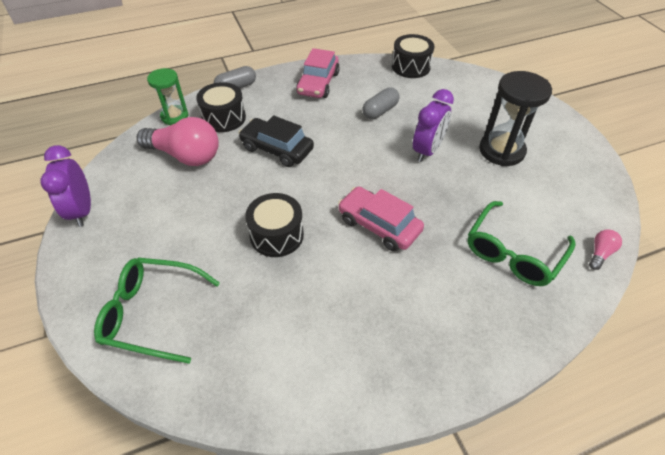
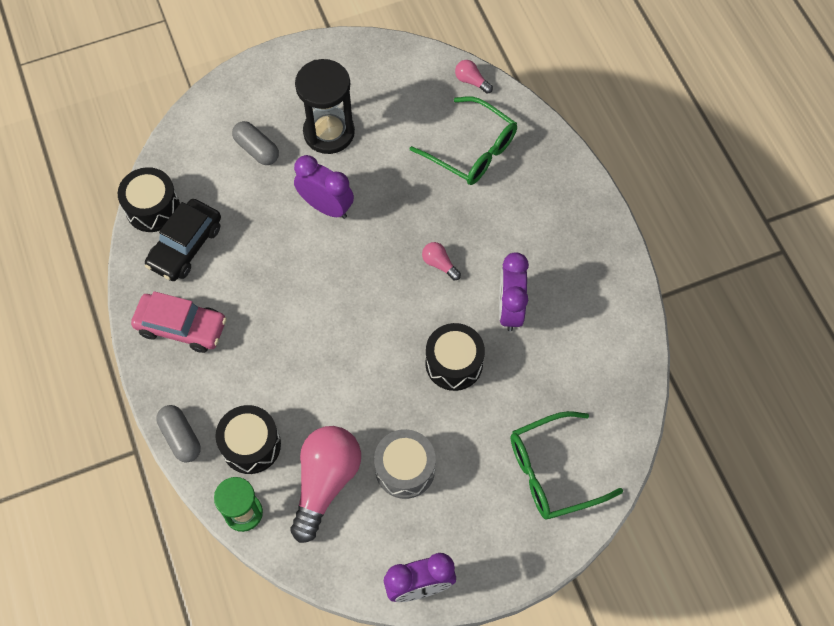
camera: 90 degrees left, 15 degrees up
green glasses [94,258,220,364] -> green glasses turned 60 degrees clockwise [511,411,623,519]
black car [238,115,314,167] -> black car moved to [145,199,221,281]
pink car [338,186,424,251] -> pink light bulb [422,242,461,280]
grey capsule [362,87,400,119] -> grey capsule moved to [232,121,279,165]
none -> grey drum [374,429,436,499]
none -> purple clock [499,252,529,331]

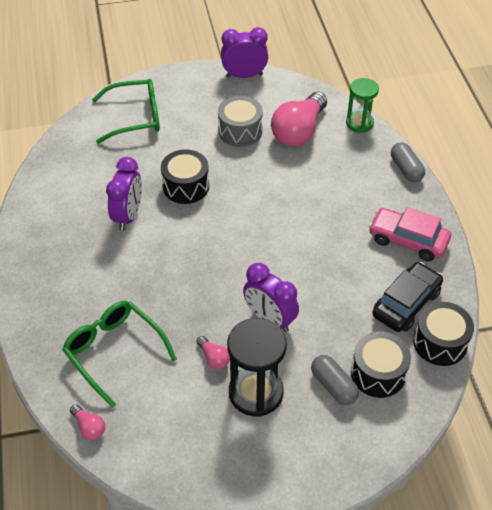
camera: 170 degrees left, 15 degrees down
black drum [215,405,281,474] -> black drum moved to [351,332,411,398]
pink light bulb [422,242,461,280] -> pink light bulb moved to [197,336,230,369]

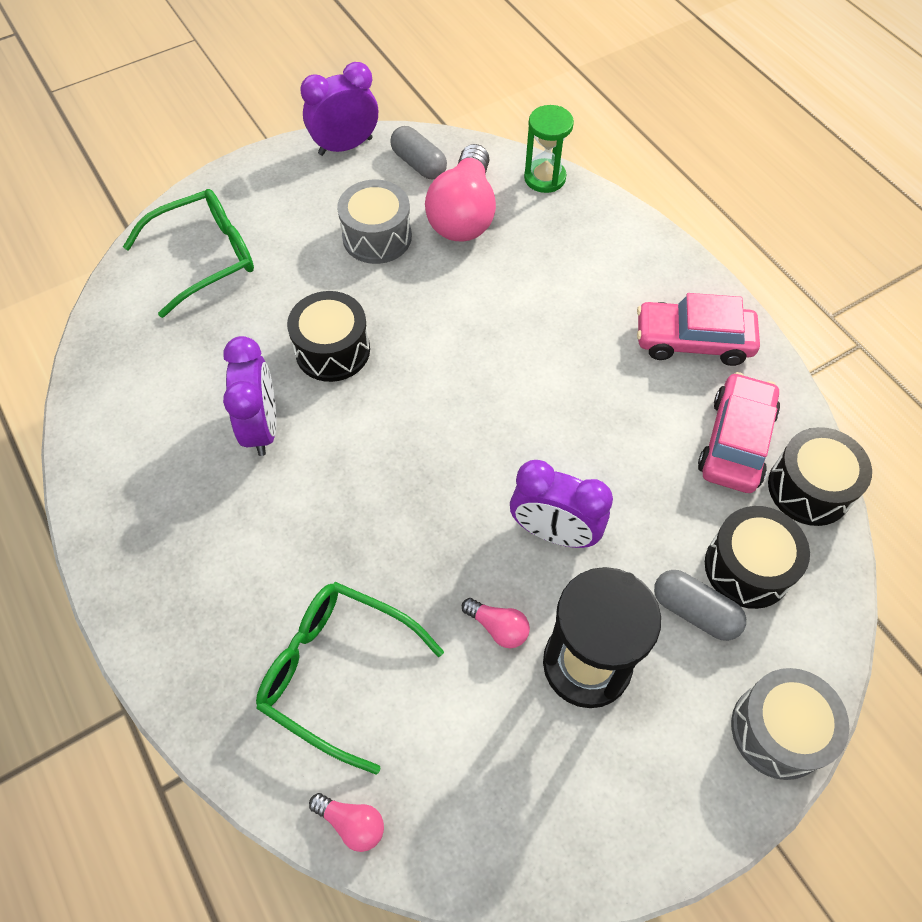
camera: 20 degrees left, 10 degrees up
black car [372,262,443,332] -> pink car [698,372,780,493]
grey capsule [391,142,425,182] -> grey capsule moved to [390,126,447,179]
none -> grey drum [731,668,849,780]

